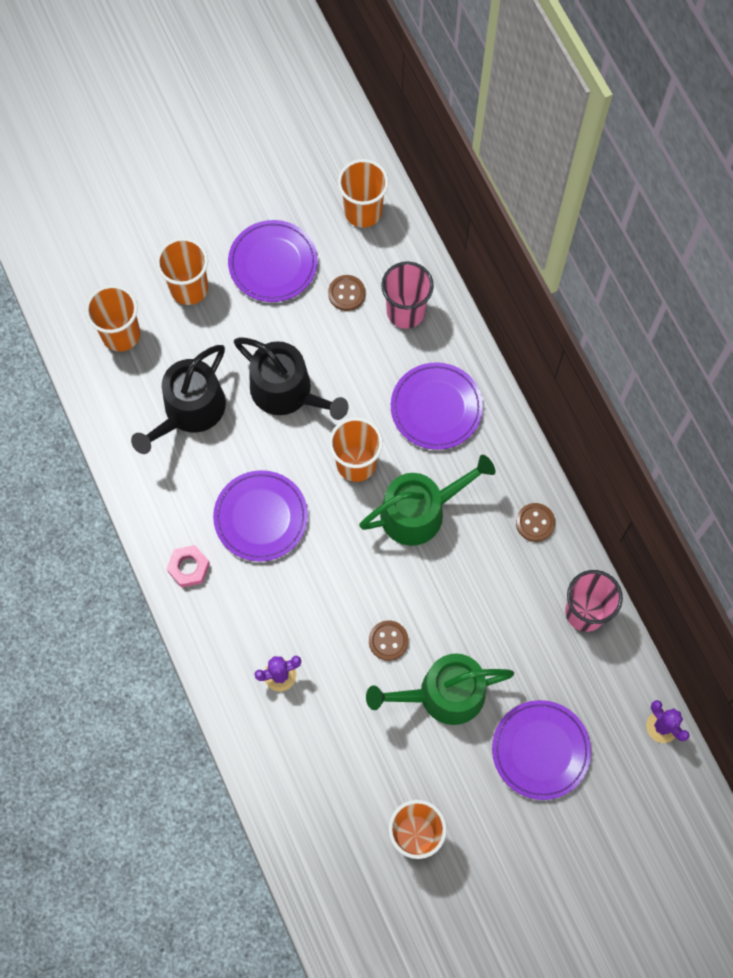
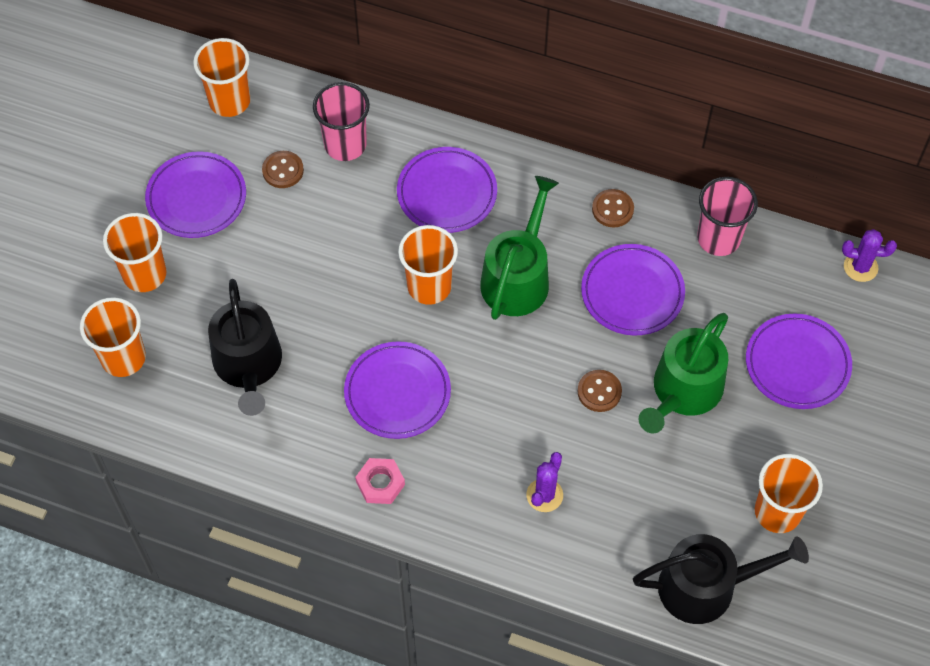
camera: 45 degrees left, 10 degrees down
black watering can [234,337,349,420] -> black watering can moved to [633,534,809,624]
none -> purple plate [581,244,685,335]

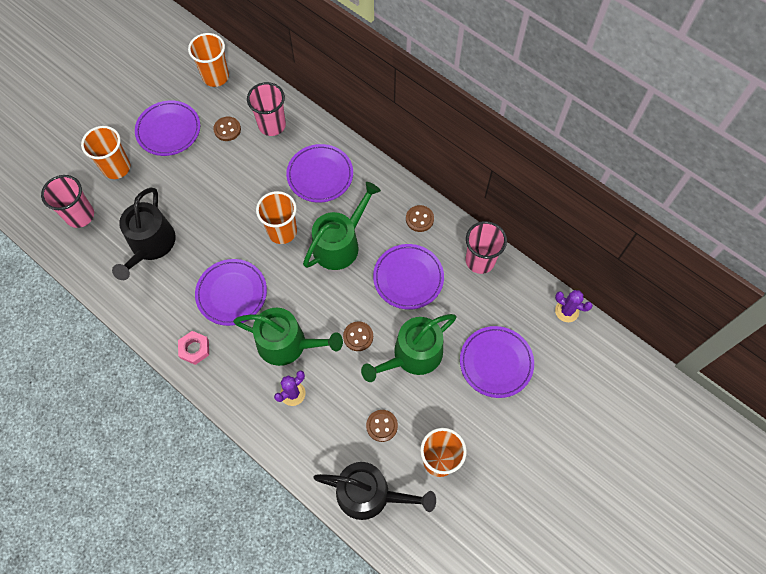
camera: 20 degrees right, 5 degrees up
orange cup [80,297,146,377] -> pink cup [41,175,94,228]
none -> green watering can [233,308,343,366]
none -> brown button [366,410,398,442]

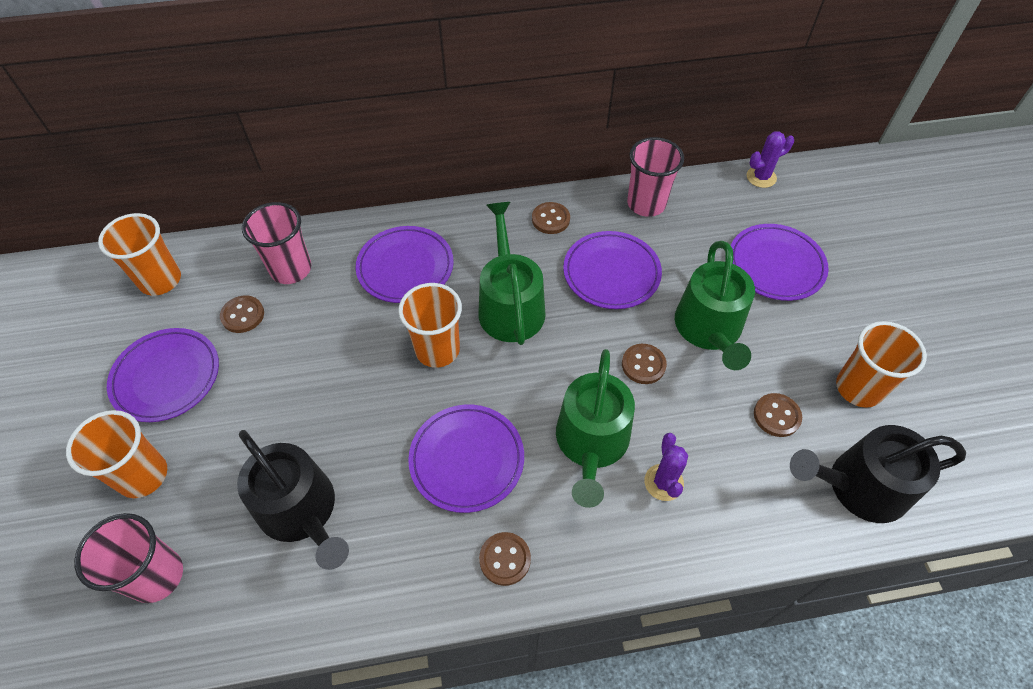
camera: 50 degrees left, 10 degrees down
pink nut [178,331,209,365] -> brown button [479,532,531,586]
green watering can [233,308,343,366] -> green watering can turned 135 degrees clockwise [556,349,635,508]
black watering can [313,462,436,520] -> black watering can turned 150 degrees counterclockwise [790,425,966,523]

